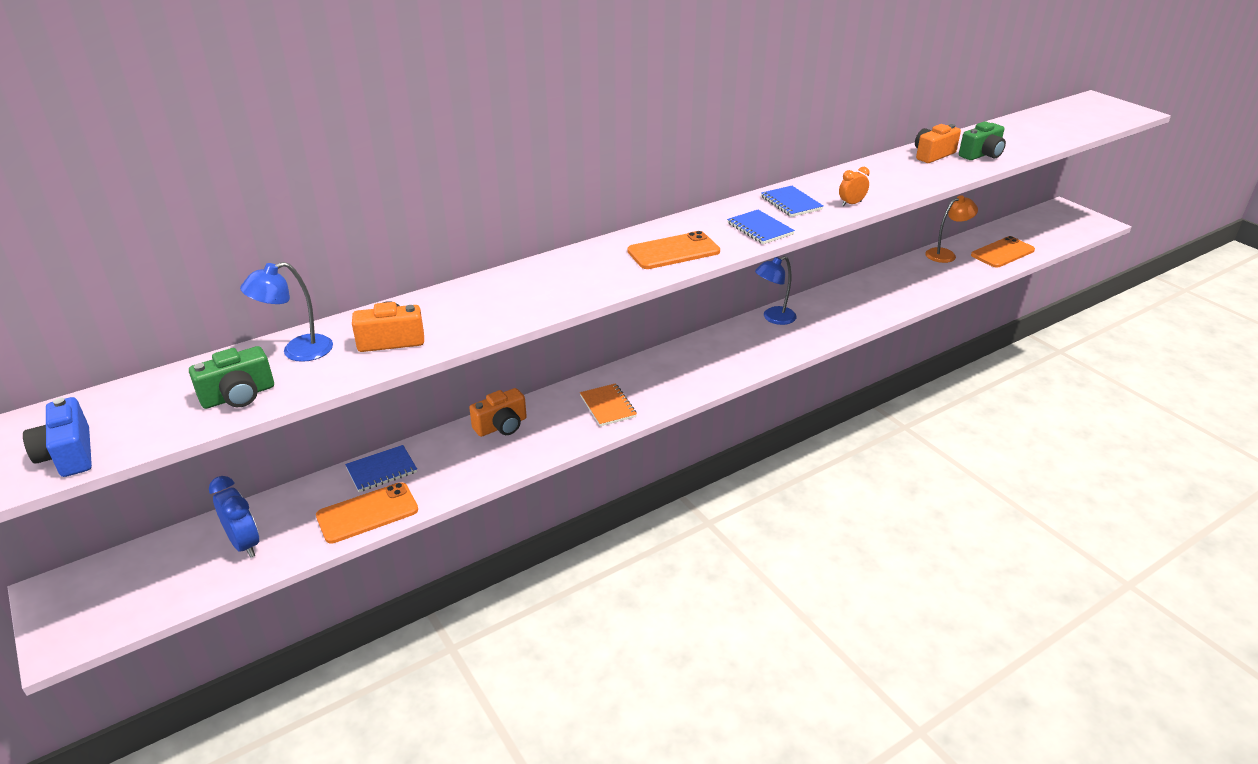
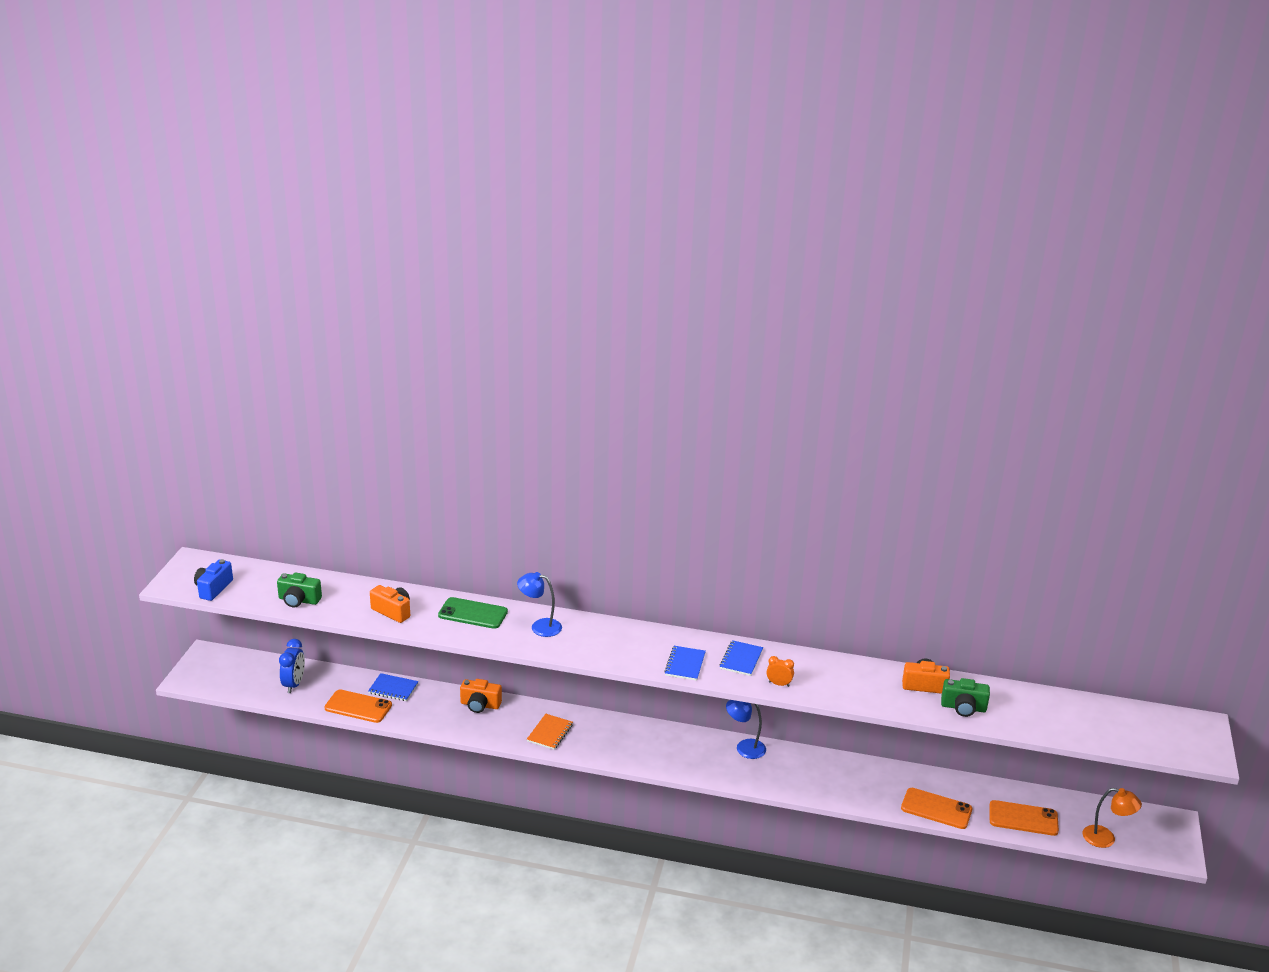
camera: 45 degrees right, 5 degrees down
blue lamp [240,262,333,362] -> blue lamp moved to [517,572,562,637]
orange phone [627,231,720,269] -> orange phone moved to [901,788,972,829]
orange lamp [925,195,978,263] -> orange lamp moved to [1083,788,1142,848]
none -> green phone [438,597,508,629]

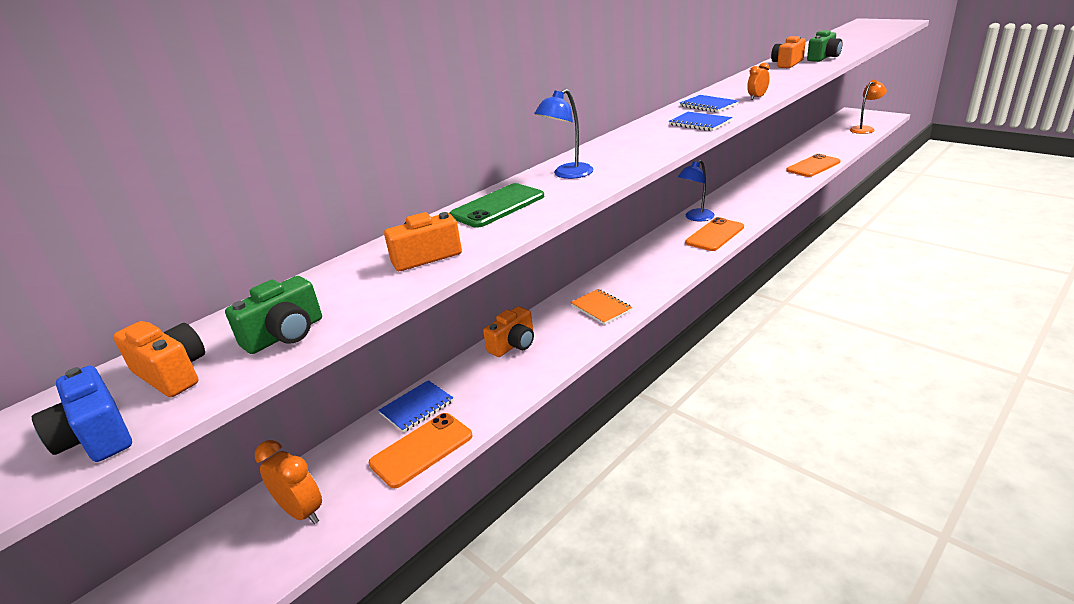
camera: 55 degrees left, 0 degrees up
blue clock [279,639,305,693] -> orange clock [255,440,322,524]
orange phone [989,800,1059,836] -> orange phone moved to [685,217,744,251]
none -> orange camera [113,321,205,397]

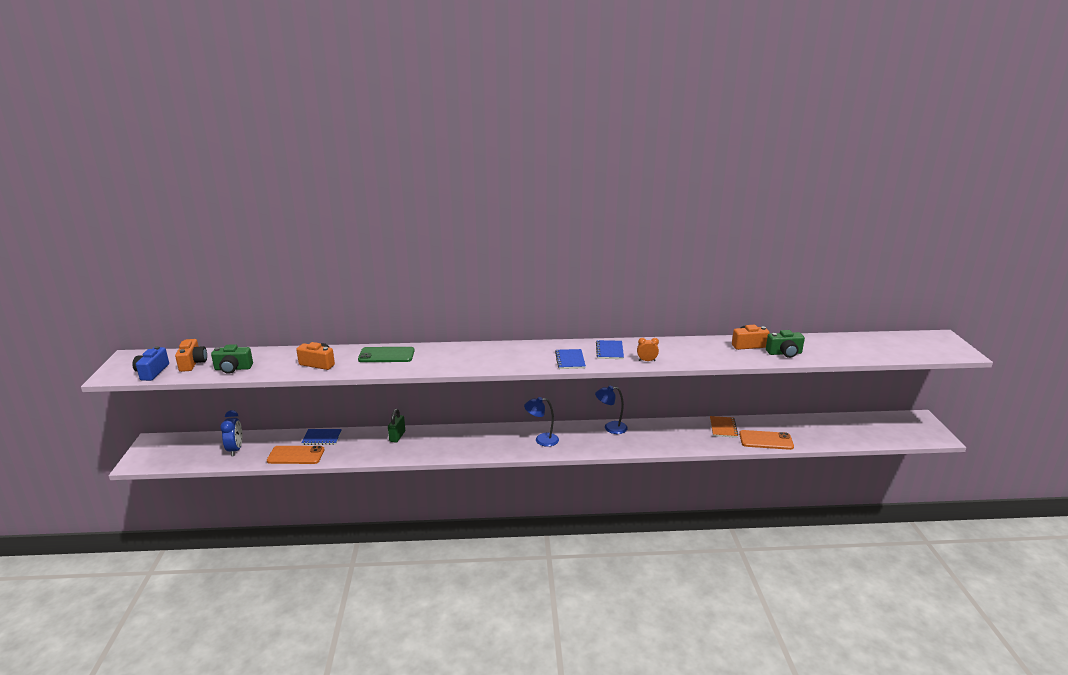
camera: 40 degrees right, 5 degrees down
orange clock [255,440,322,524] -> blue clock [220,410,242,456]
orange camera [483,306,534,357] -> green padlock [388,409,405,443]
blue lamp [534,89,593,179] -> blue lamp moved to [524,397,559,447]
orange notebook [571,289,632,325] -> orange notebook moved to [710,416,738,438]
orange phone [685,217,744,251] -> none
orange lamp [850,80,887,134] -> none

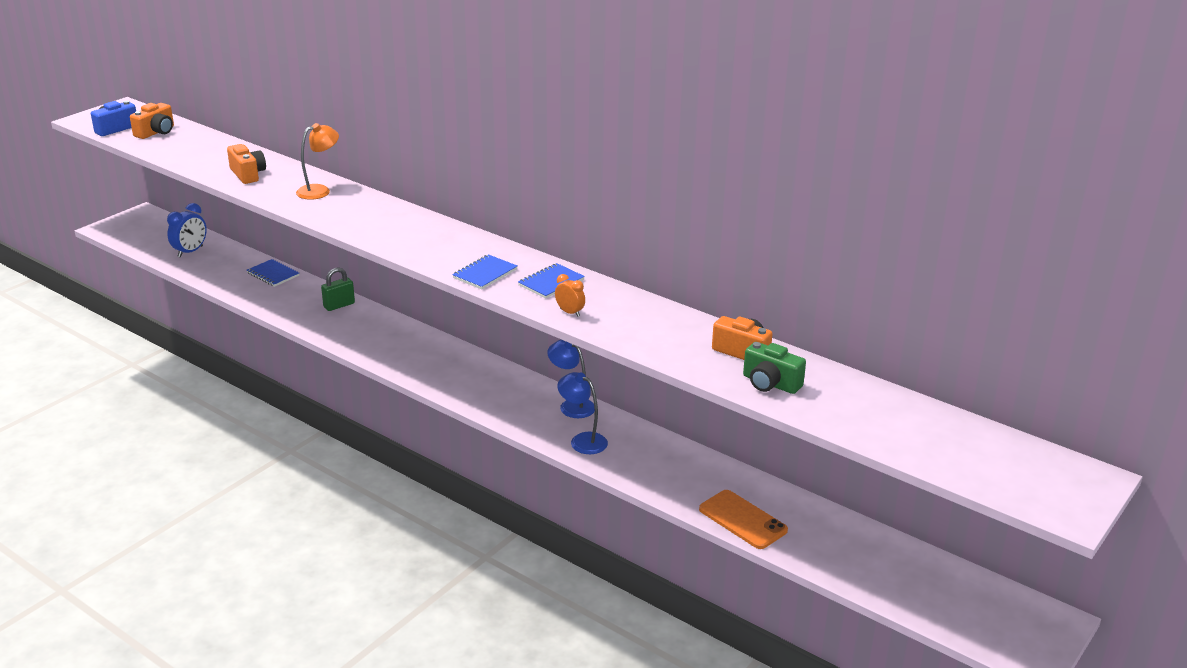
camera: 40 degrees right, 5 degrees up
green camera [211,344,253,374] -> none
orange phone [267,446,325,464] -> none
green phone [358,347,414,362] -> orange lamp [296,123,339,200]
blue lamp [524,397,559,447] -> blue lamp moved to [557,372,608,454]
orange notebook [710,416,738,438] -> none

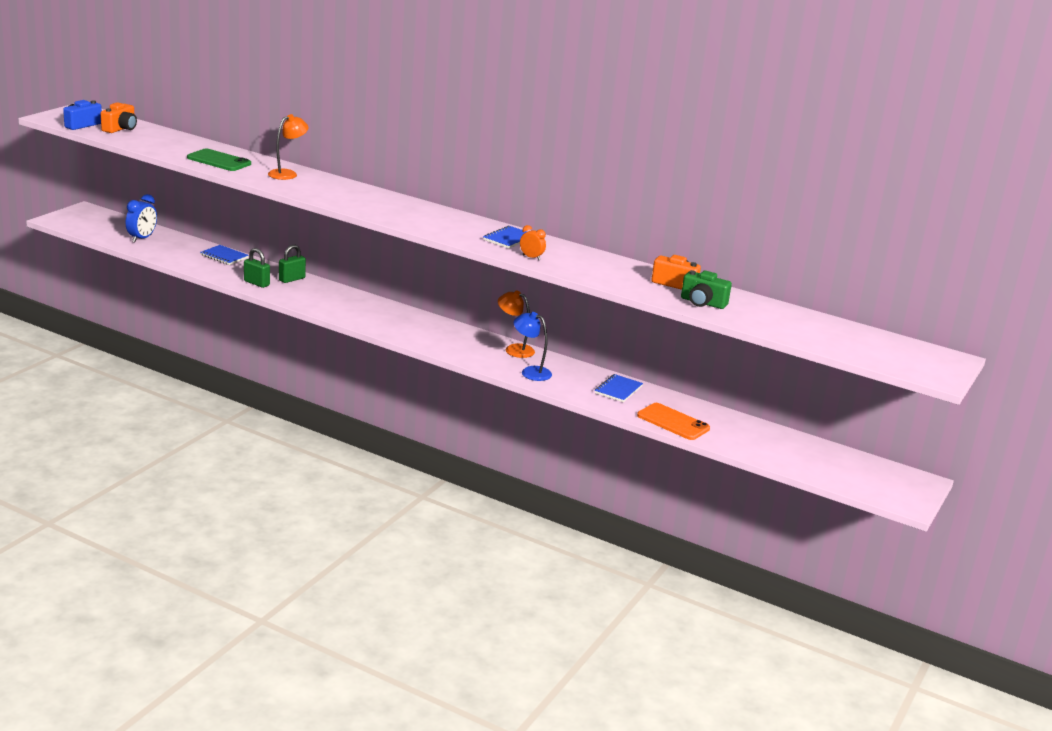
camera: 10 degrees left, 5 degrees down
orange camera [227,144,266,184] -> green phone [187,149,251,171]
blue notebook [452,254,517,289] -> blue notebook moved to [595,374,643,402]
blue lamp [548,340,595,418] -> orange lamp [498,290,535,358]
none -> green padlock [244,248,270,288]

